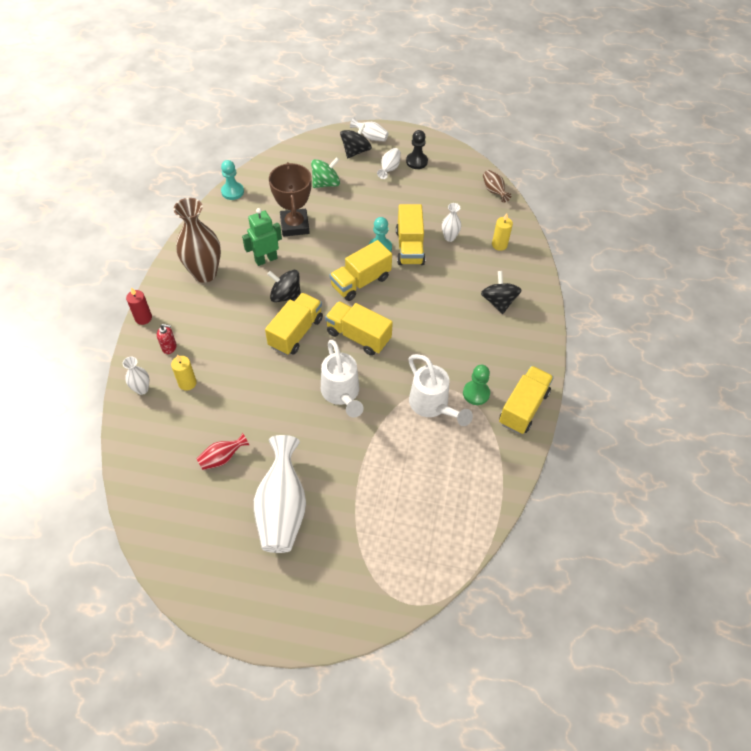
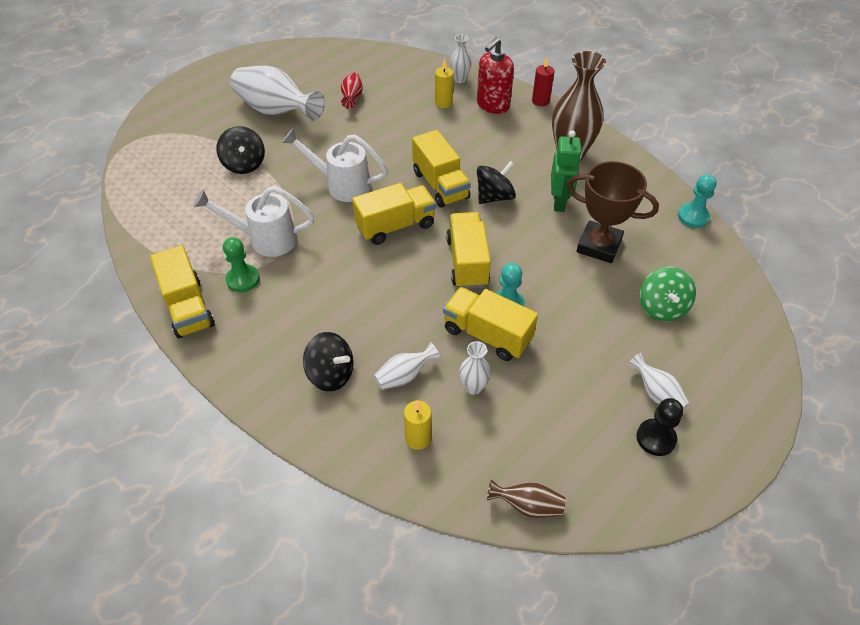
camera: 125 degrees right, 5 degrees down
red soap dispenser [157,324,177,354] -> red soap dispenser [477,37,514,114], size x1.92
black spinning top [340,123,372,158] -> black spinning top moved to [216,126,265,174]
white vase [350,118,388,142] -> white vase moved to [374,342,440,390]

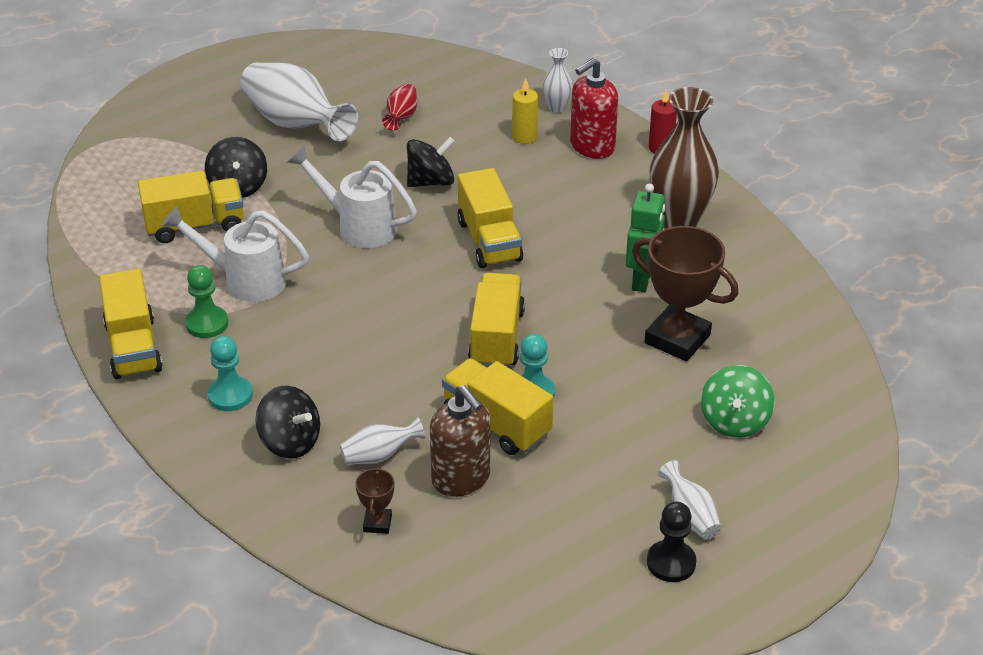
camera: 10 degrees right, 10 degrees down
yellow truck [352,183,436,245] -> yellow truck moved to [138,171,244,243]
yellow candle [404,400,432,450] -> brown trophy [355,467,394,534]
white vase [459,341,491,395] -> brown soap dispenser [430,385,490,497]
black spinning top [477,161,516,204] -> black spinning top moved to [407,137,455,187]
brown vase [487,479,566,518] -> none
turquoise pawn [678,175,717,228] -> turquoise pawn moved to [208,336,253,411]

